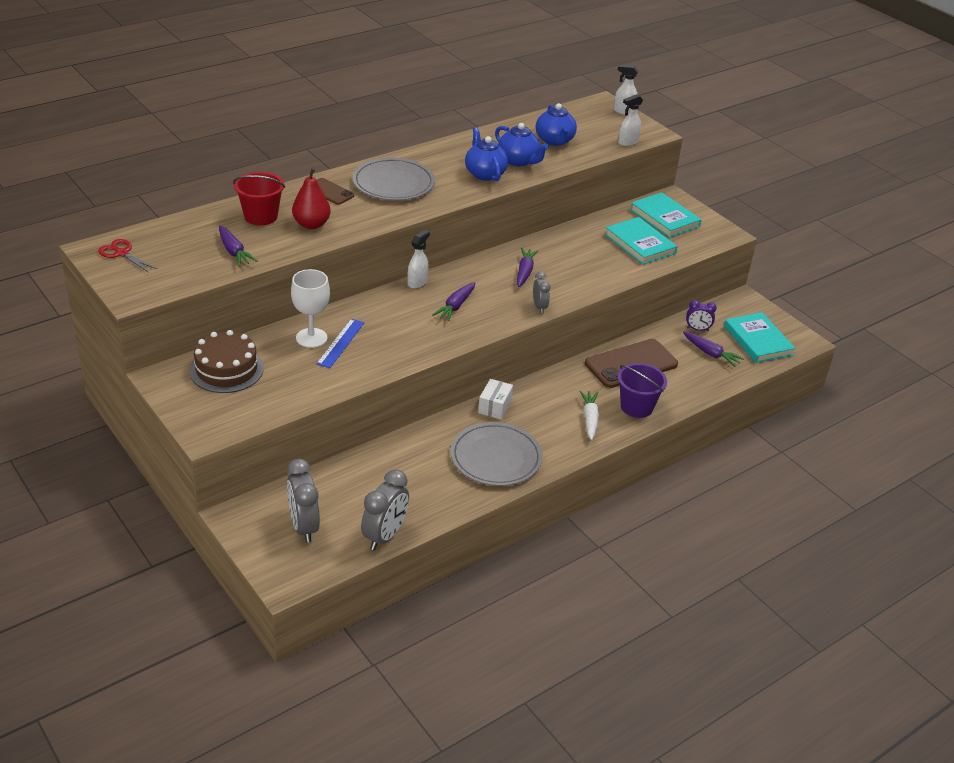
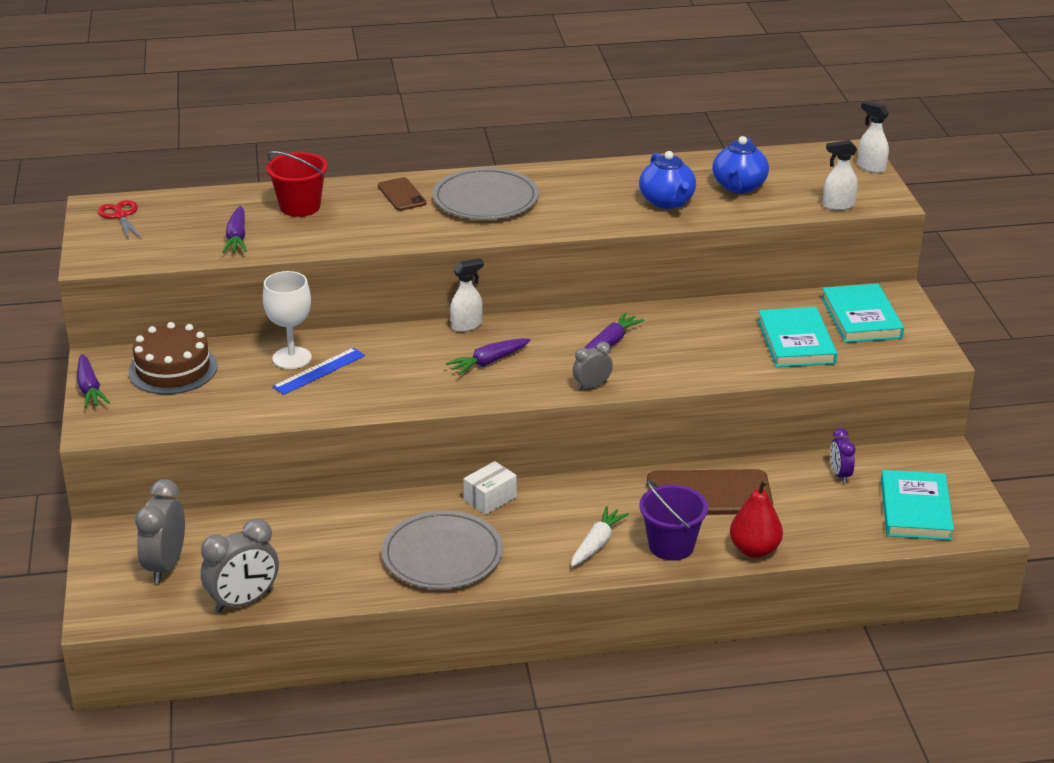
camera: 30 degrees right, 5 degrees down
red pear [292,167,331,229] -> red pear moved to [730,479,783,558]
blue teapot [465,127,508,181] -> none
grey clock [533,271,550,313] -> grey clock turned 135 degrees counterclockwise [573,342,613,391]
purple carrot [683,332,744,367] -> purple carrot moved to [77,354,110,409]
purple clock [686,300,717,331] -> purple clock turned 45 degrees clockwise [830,428,855,484]

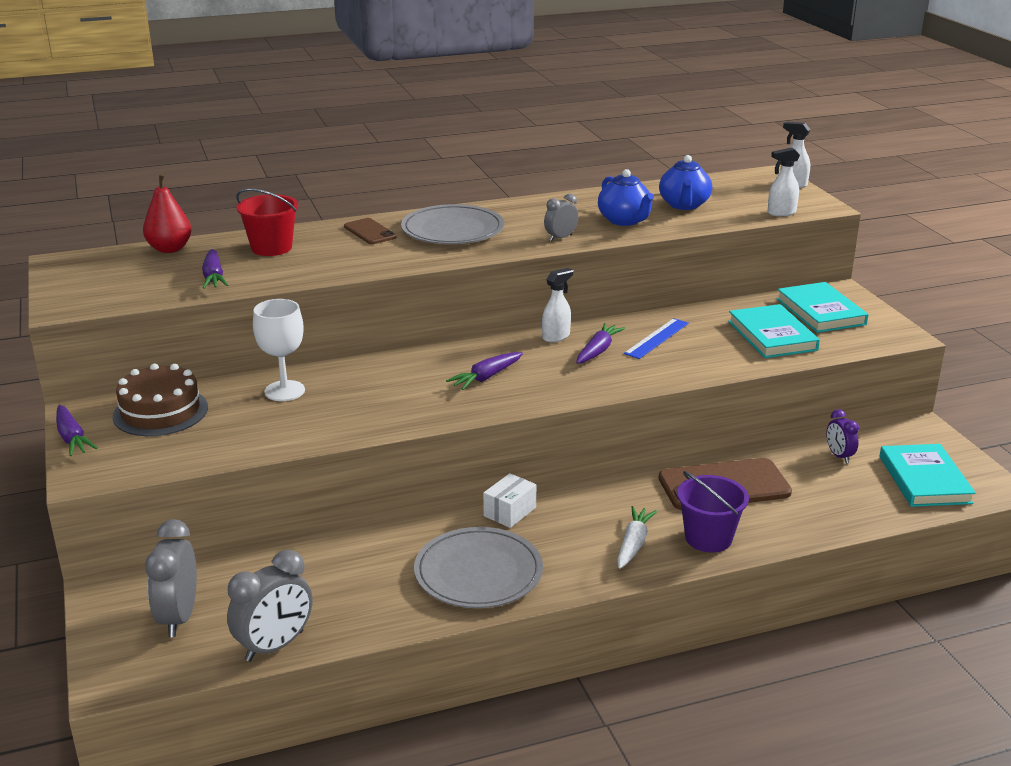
camera: 10 degrees left, 5 degrees down
red scissors [98,200,141,240] -> none
blue ruler [272,348,365,395] -> blue ruler moved to [624,318,689,359]
white spray bottle [450,258,484,332] -> white spray bottle moved to [542,268,573,342]
grey clock [573,342,613,391] -> grey clock moved to [544,194,578,241]
red pear [730,479,783,558] -> red pear moved to [143,173,192,253]

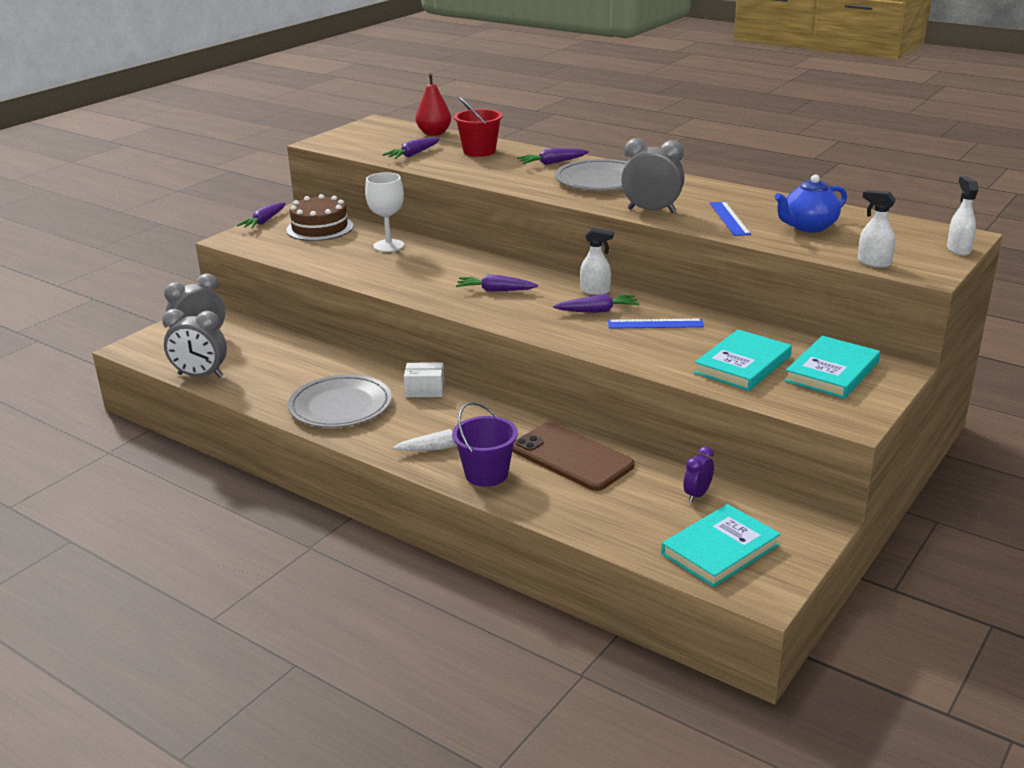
camera: 55 degrees right, 0 degrees up
brown phone [344,218,397,244] -> purple carrot [517,148,589,165]
grey clock [544,194,578,241] -> grey clock [621,138,685,213], size x1.75
blue teapot [598,169,654,226] -> blue ruler [710,202,751,236]

